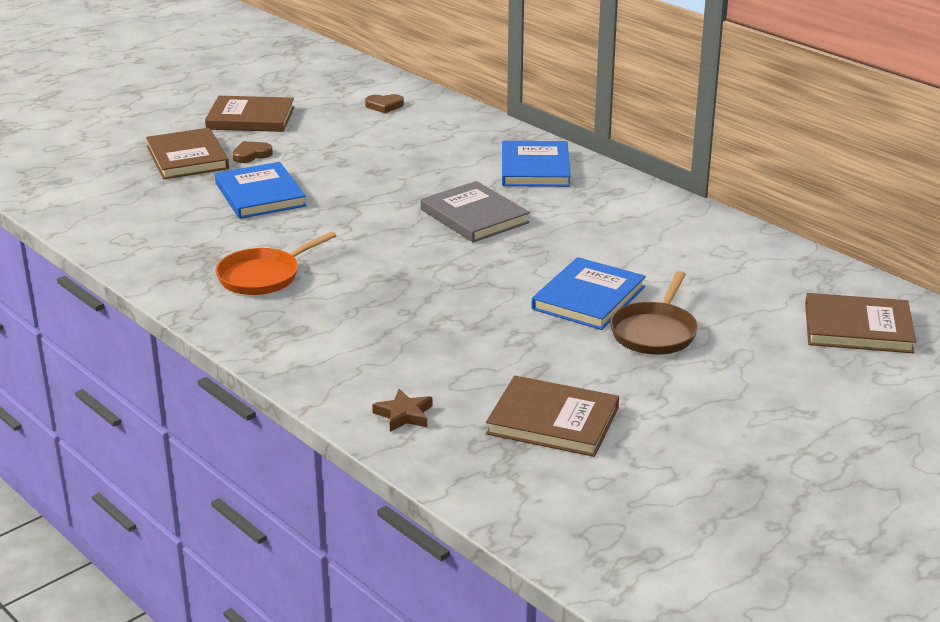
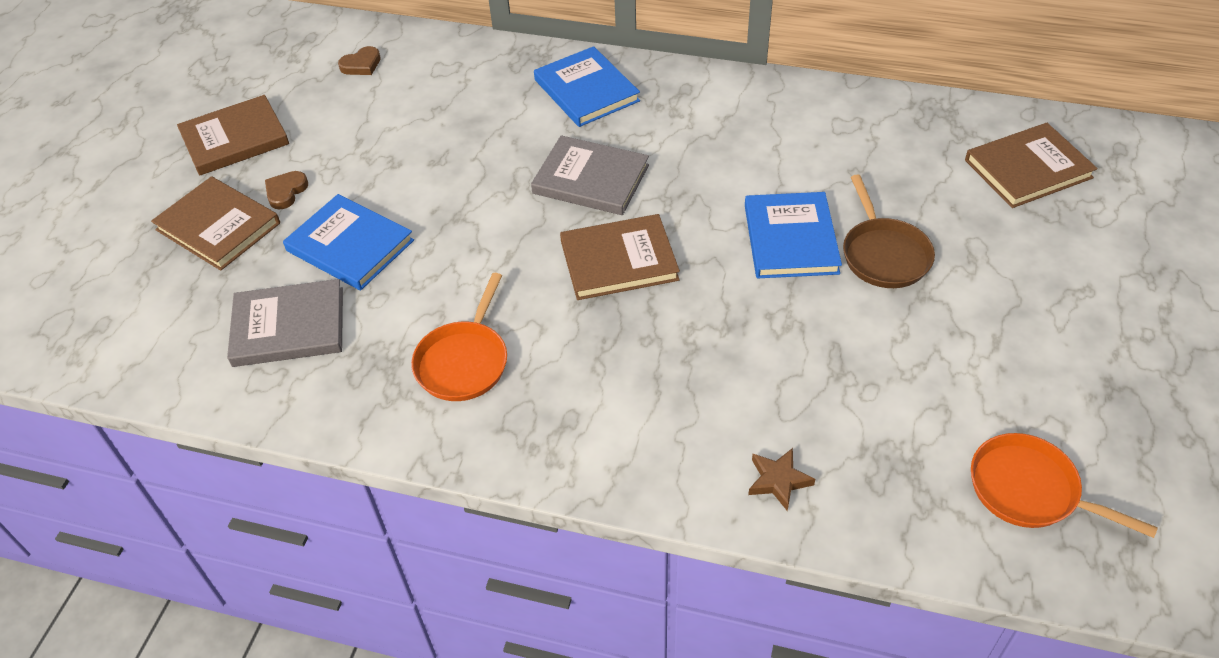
camera: 30 degrees left, 20 degrees up
brown book [486,376,619,457] -> brown book moved to [560,214,680,300]
none -> grey book [227,279,343,367]
none -> orange pan [971,433,1158,538]

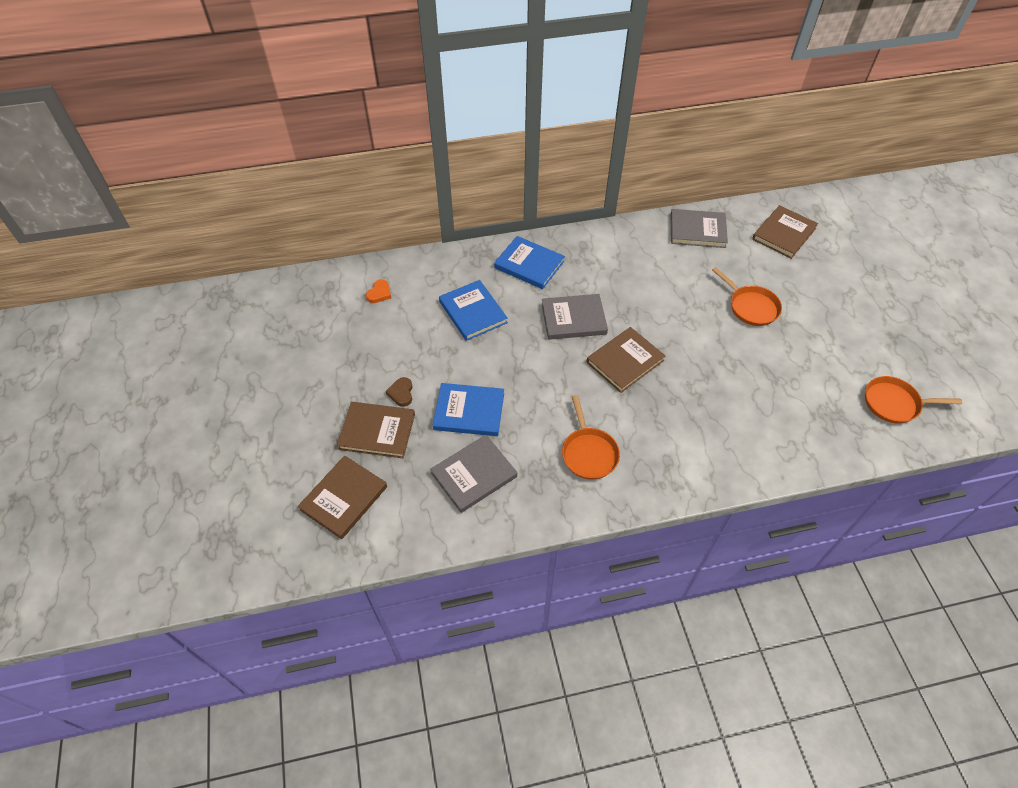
camera: 30 degrees left, 5 degrees up
brown book [177,95,289,176] -> brown book moved to [298,455,387,539]
brown heart [338,46,381,75] -> orange heart [366,279,391,303]
blue book [745,192,842,278] -> blue book moved to [439,280,508,341]
brown star [748,448,815,511] -> none
brown pan [843,174,935,288] -> orange pan [712,267,782,326]
none -> grey book [671,209,728,248]

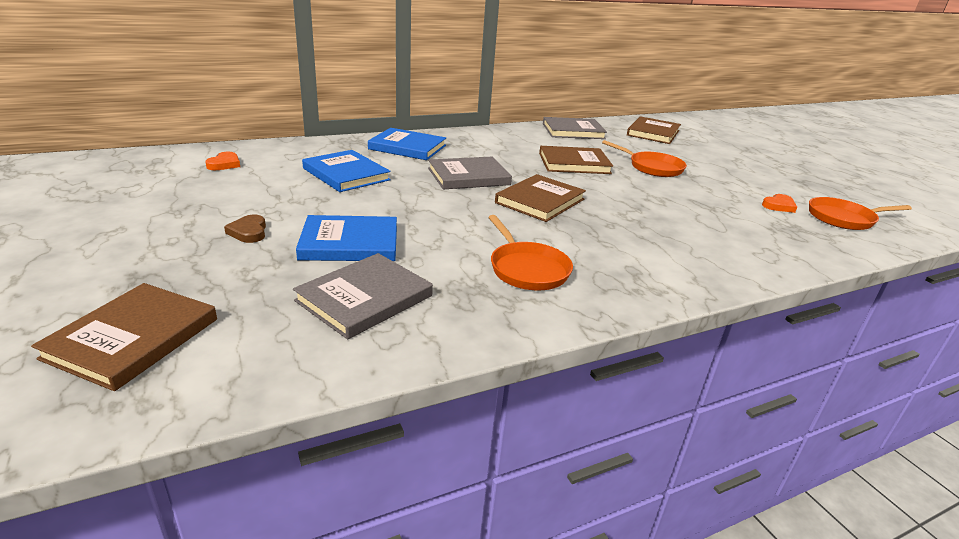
camera: 15 degrees left, 25 degrees down
brown book [337,402,415,458] -> brown book moved to [539,146,613,174]
none -> orange heart [762,194,797,213]

